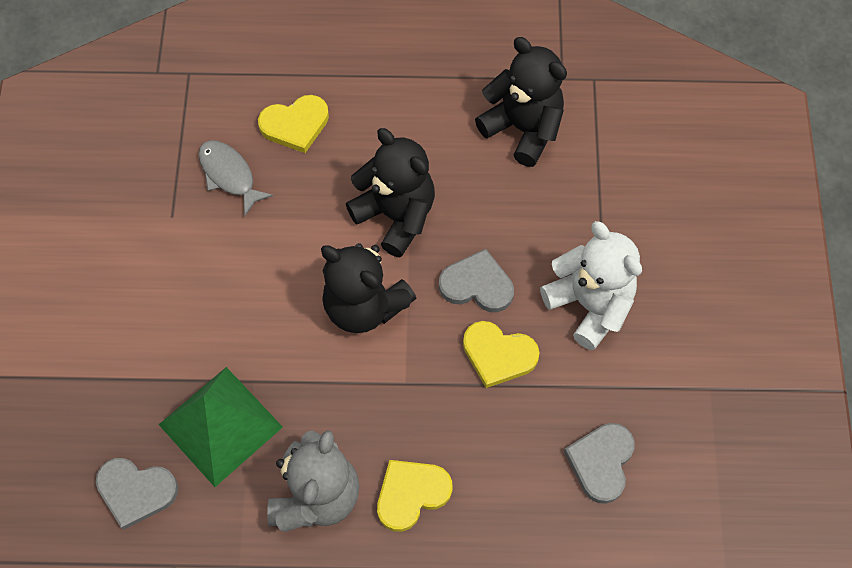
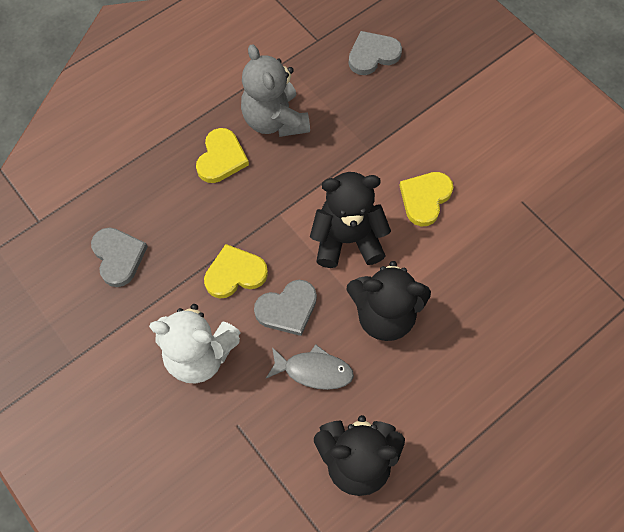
camera: 140 degrees right, 0 degrees up
green pyramid [159,367,283,487] -> none
grey fish [199,140,273,216] -> grey fish moved to [266,344,354,390]
yellow heart [258,95,329,153] -> yellow heart moved to [399,172,453,226]

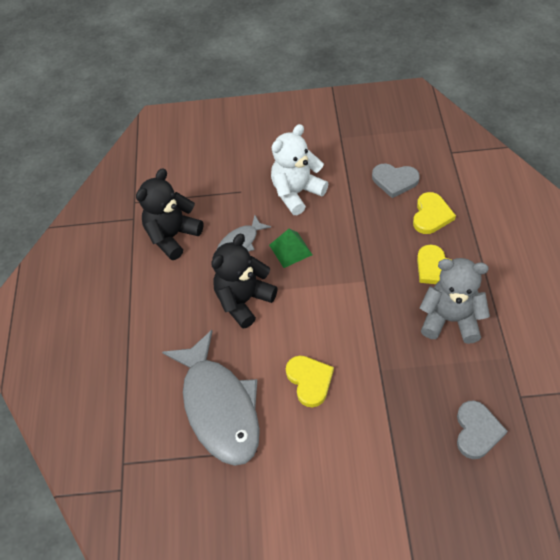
camera: 130 degrees right, 10 degrees down
yellow heart [204,244,268,298] -> yellow heart moved to [413,192,456,234]
grey heart [254,280,317,336] -> green pyramid [269,229,313,268]
black teddy bear [310,172,391,268] -> none
none -> grey fish [162,330,260,466]

